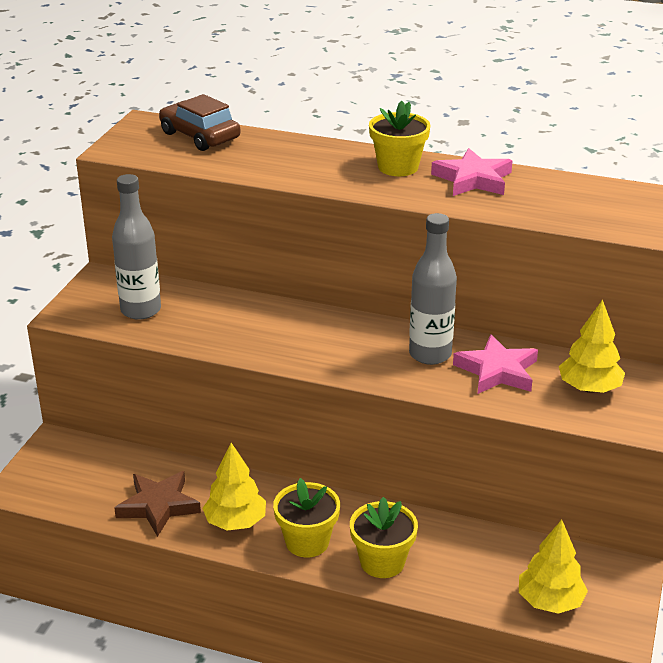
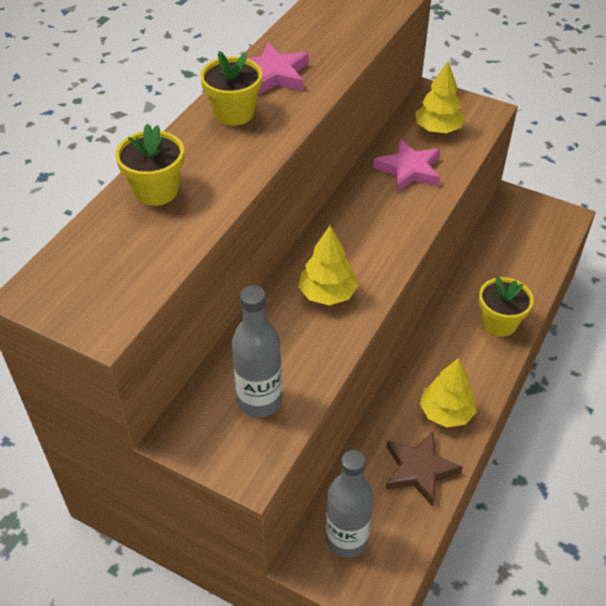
camera: 80 degrees left, 15 degrees up
brown car [159,94,240,151] -> none
yellow flower pot [273,478,340,557] -> yellow flower pot moved to [115,124,184,206]
grey bottle [409,213,457,365] -> grey bottle moved to [326,450,374,558]
yellow tree [519,520,588,614] -> yellow tree moved to [298,226,358,305]

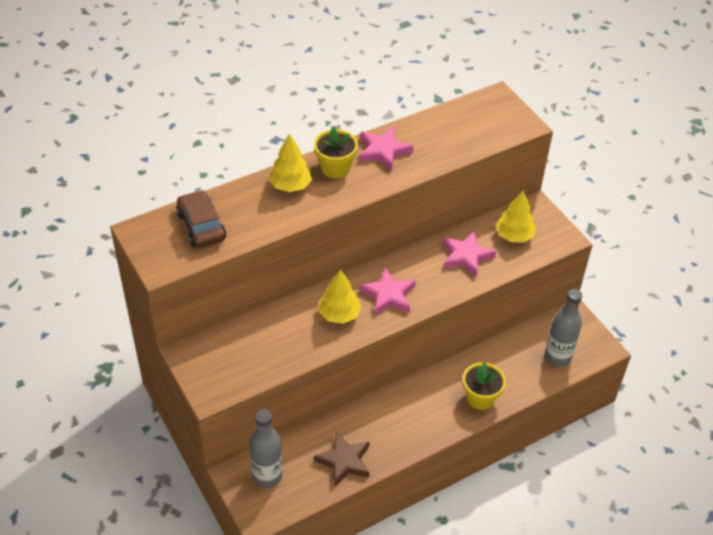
camera: 30 degrees right, 0 degrees up
yellow flower pot [115,124,184,206] -> none
grey bottle [232,285,282,418] -> grey bottle moved to [545,289,582,367]
yellow tree [420,358,477,428] -> yellow tree moved to [269,134,312,192]
none -> brown car [176,190,227,248]
none -> pink star [360,268,416,315]

